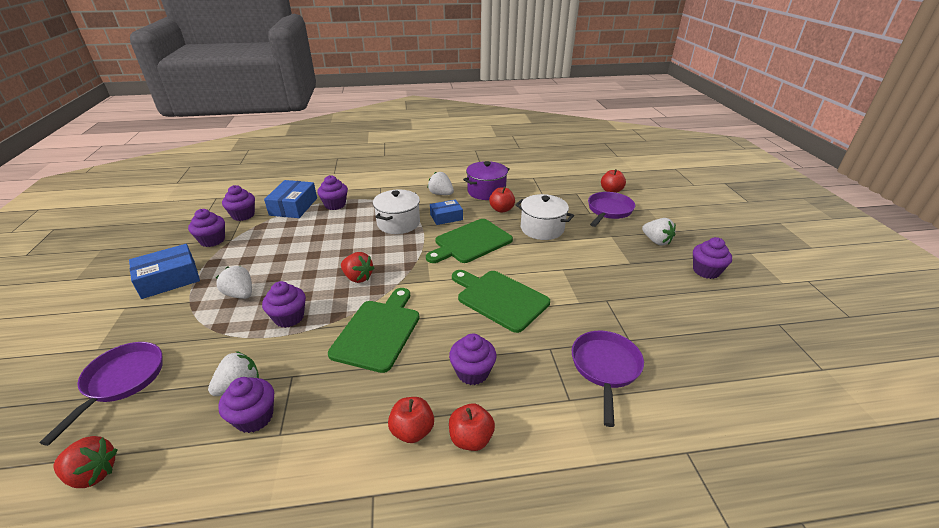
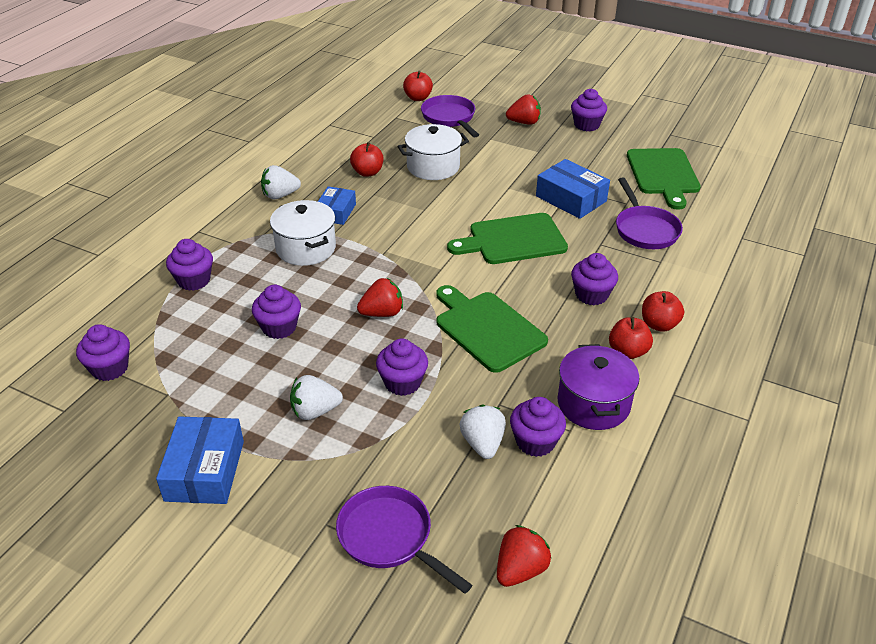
camera: 55 degrees left, 5 degrees up
purple cupcake [188,209,225,247] -> purple cupcake moved to [252,285,301,339]
blue box [264,180,317,218] -> blue box moved to [536,159,610,219]
green cutting board [426,219,513,263] -> green cutting board moved to [627,148,701,210]
purple pot [463,161,510,200] -> purple pot moved to [557,344,639,430]
purple pan [572,331,644,427] -> purple pan turned 150 degrees counterclockwise [616,178,683,249]
white strawberry [642,218,676,246] -> red strawberry [506,94,541,125]

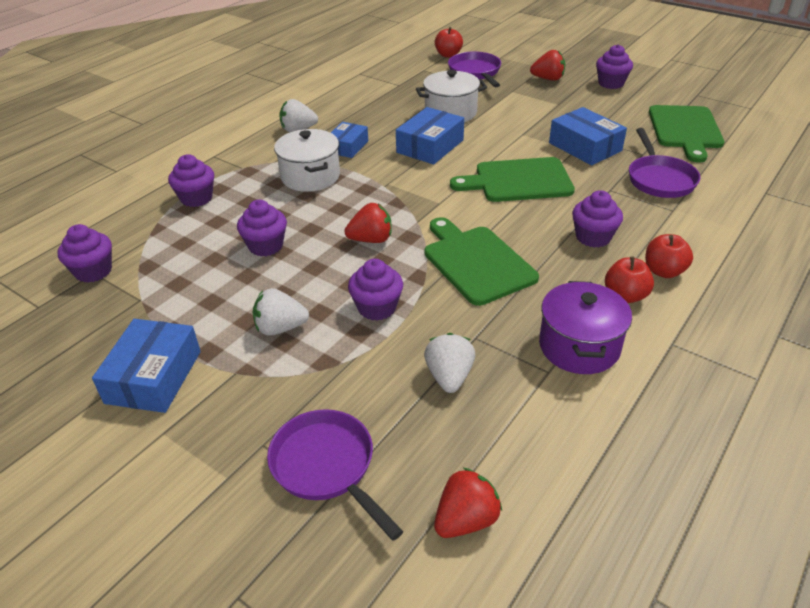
camera: 10 degrees right, 0 degrees up
red apple [350,142,384,177] -> none
purple cupcake [510,397,566,457] -> none
none -> blue box [396,107,464,165]

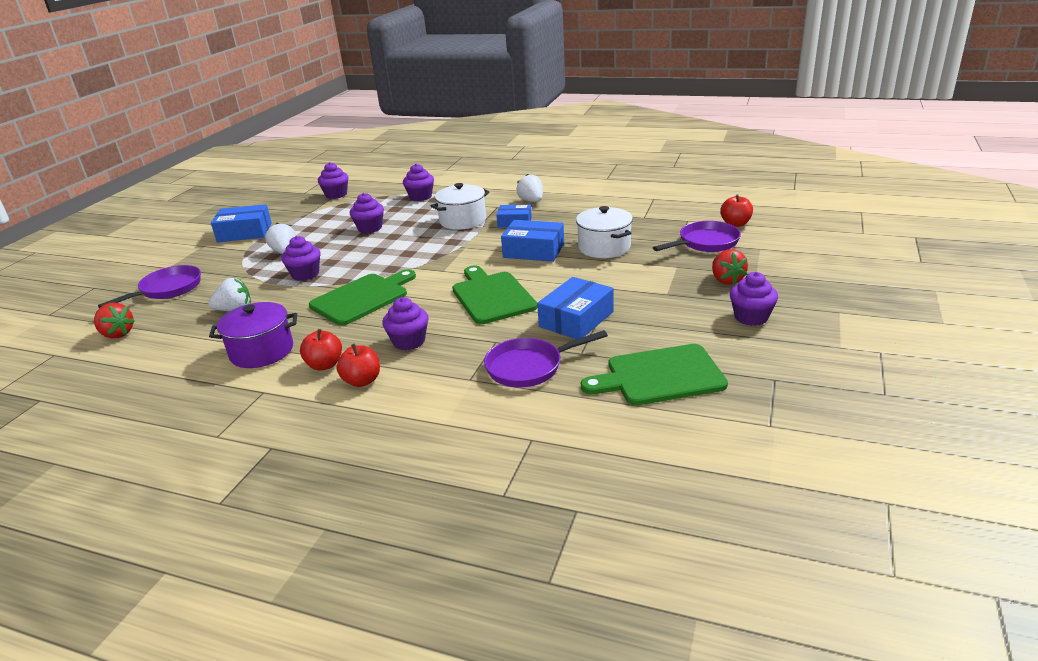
camera: 75 degrees right, 10 degrees down
red strawberry [344,203,392,243] -> none

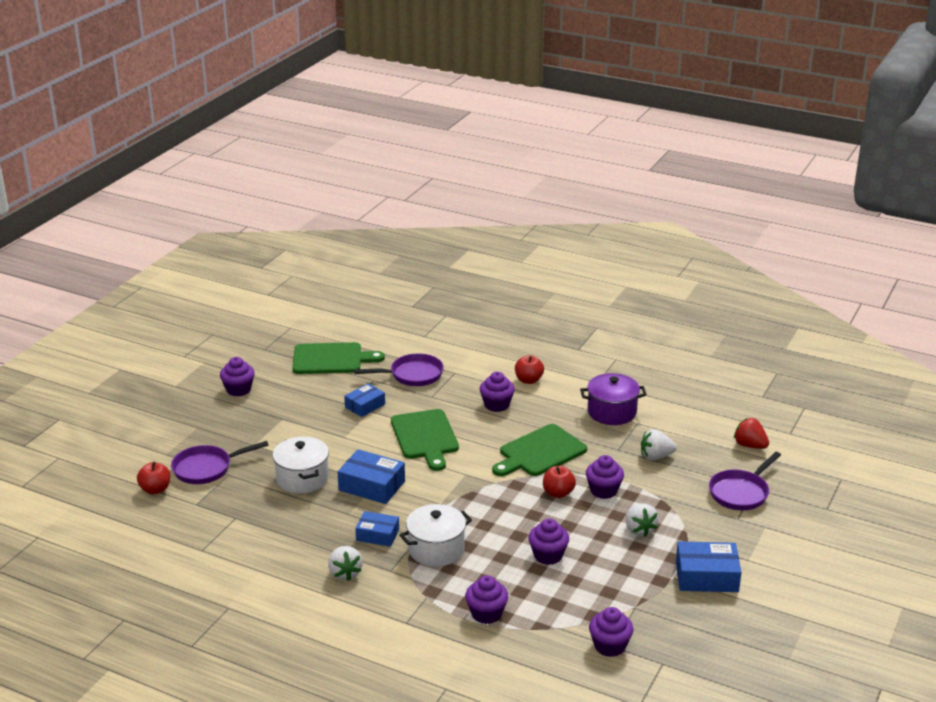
camera: 175 degrees left, 0 degrees up
red apple [300,329,342,371] -> red apple moved to [543,466,576,498]
blue box [537,277,614,339] -> blue box [344,383,385,417], size x0.65
red strawberry [712,249,748,285] -> none

